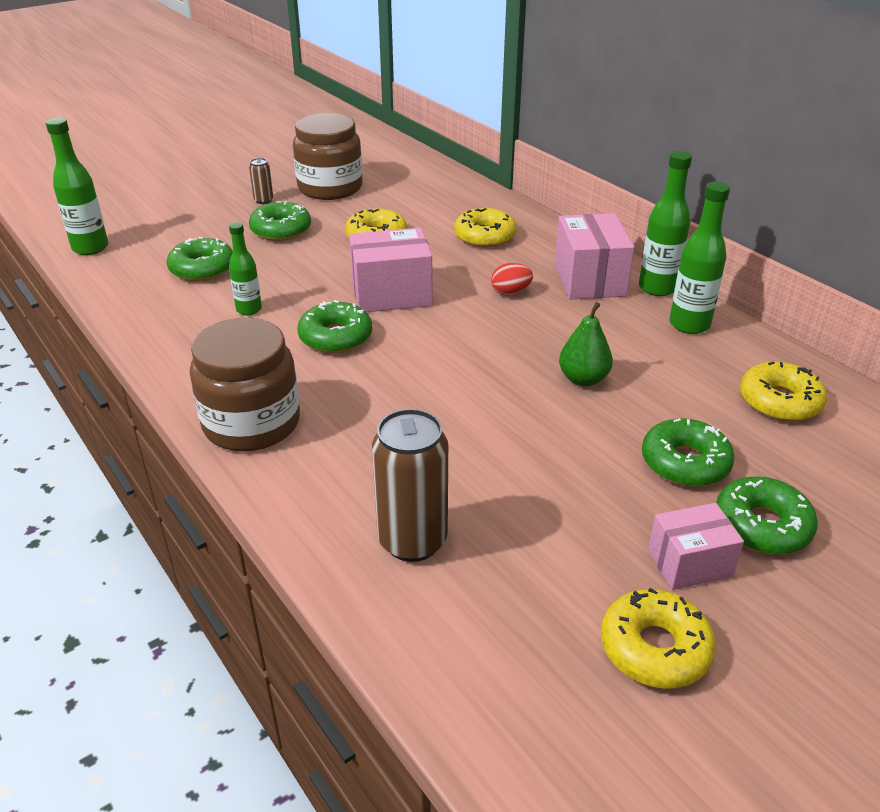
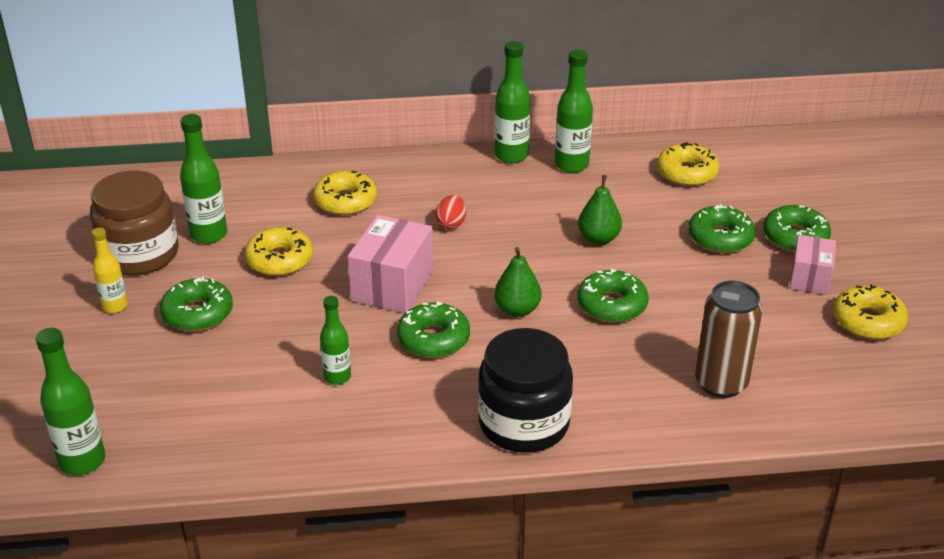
camera: 60 degrees left, 0 degrees up
green donut [167,237,233,282] -> green donut moved to [577,268,648,323]
brown jar [190,318,300,452] -> black jar [478,328,573,453]
brown can [249,158,273,204] -> yellow bottle [92,228,128,313]
pink box [555,213,635,299] -> none
none -> green bottle [180,114,227,244]
none -> green pear [494,247,542,317]

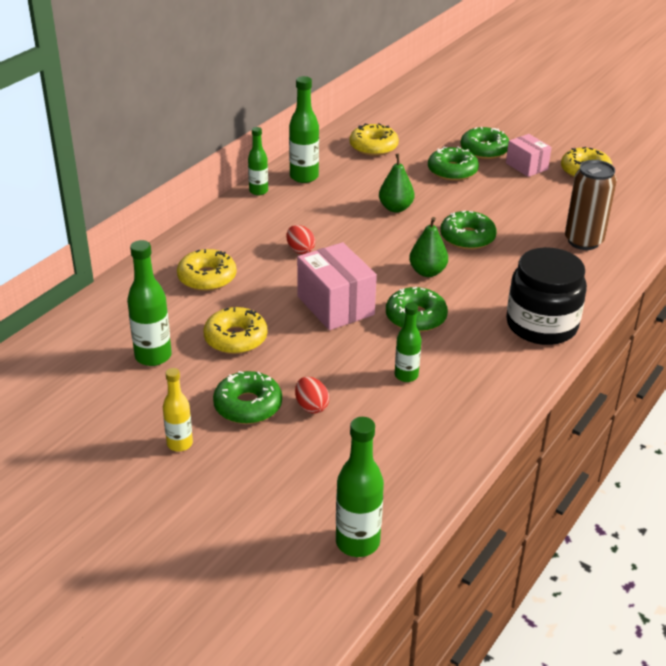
camera: 50 degrees left, 0 degrees up
brown jar [90,171,178,275] -> none
green bottle [495,41,530,163] -> green bottle [248,127,268,195], size x0.64
none -> red egg [295,377,329,414]

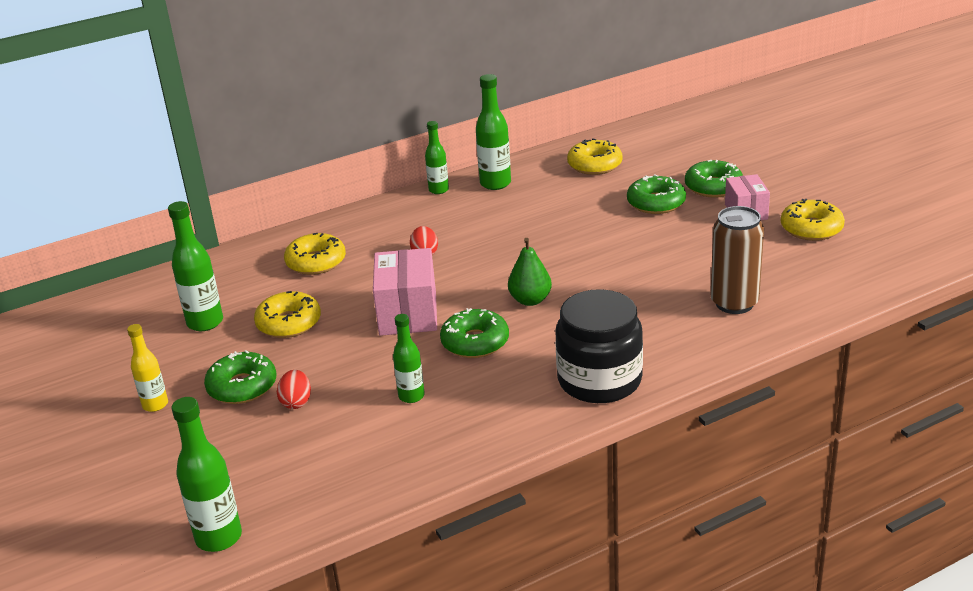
camera: 30 degrees right, 5 degrees down
green pear [379,153,415,212] -> none
green donut [440,210,497,250] -> none

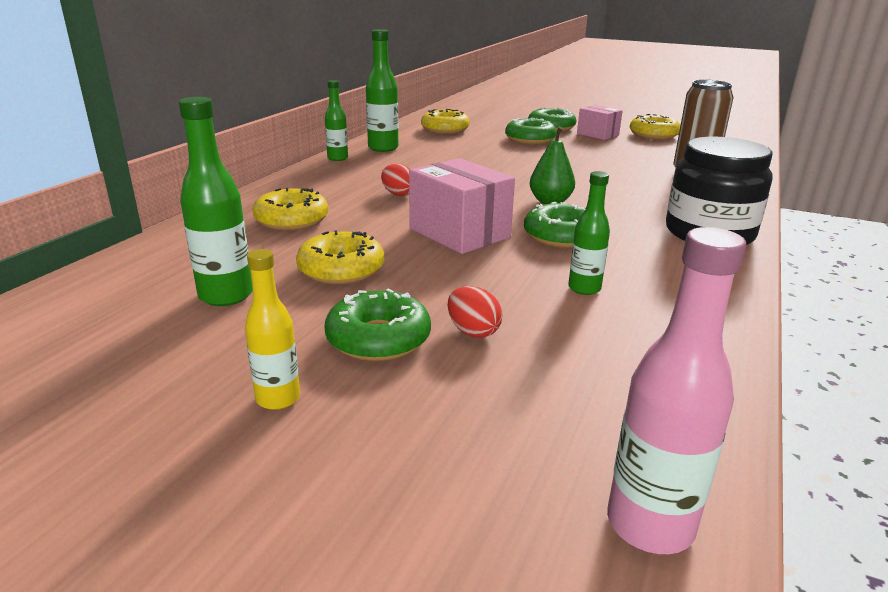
camera: 40 degrees left, 5 degrees down
green bottle [172,397,242,552] -> pink bottle [607,227,746,554]

